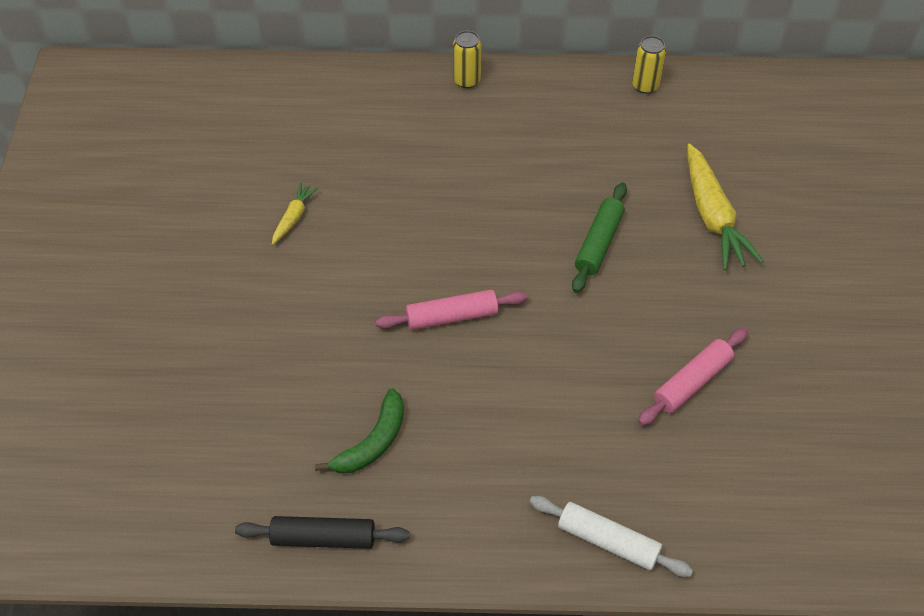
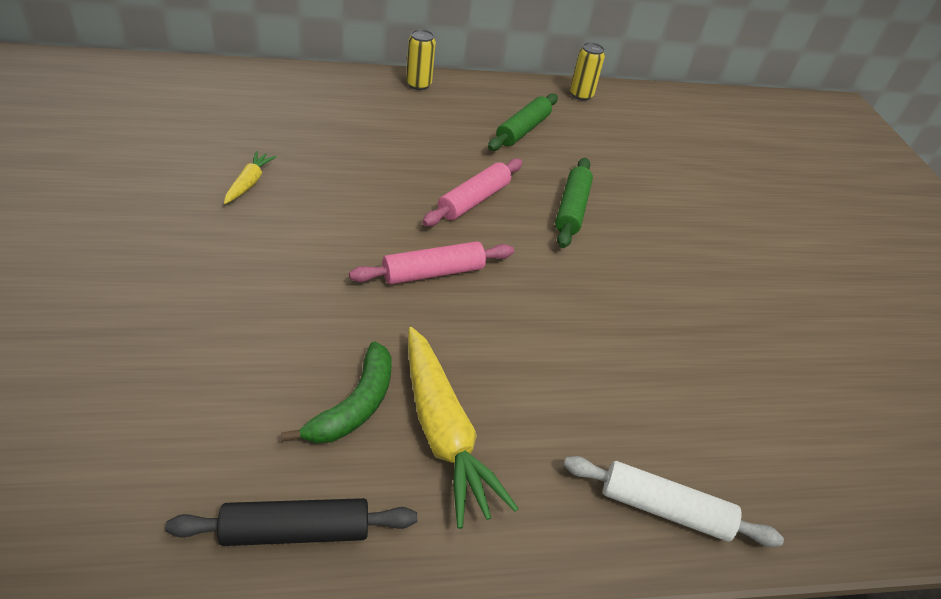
camera: 15 degrees left, 10 degrees down
pink rolling pin [638,328,748,426] -> pink rolling pin moved to [422,158,523,226]
yellow carrot [687,144,764,270] -> yellow carrot moved to [408,327,519,529]
none -> green rolling pin [488,93,558,151]

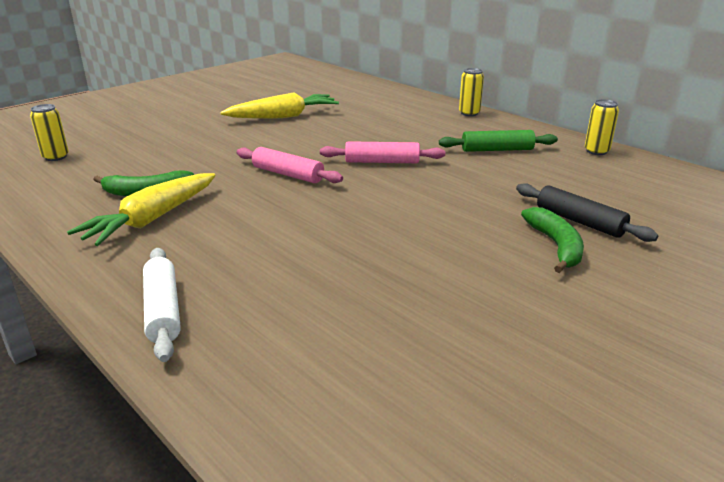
camera: 60 degrees right, 15 degrees down
black rolling pin [165,498,417,546] -> black rolling pin moved to [516,183,658,242]
yellow carrot [224,151,276,204] -> yellow carrot [220,92,339,119], size x1.97
green rolling pin [555,158,593,248] -> none
none -> yellow can [30,104,69,161]
none -> green banana [521,207,584,273]

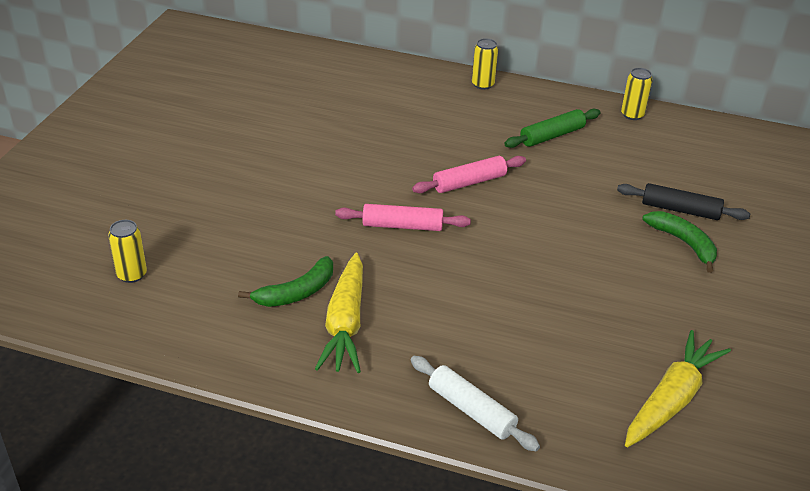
camera: 30 degrees left, 10 degrees up
yellow carrot [220,92,339,119] -> yellow carrot moved to [625,330,731,447]

